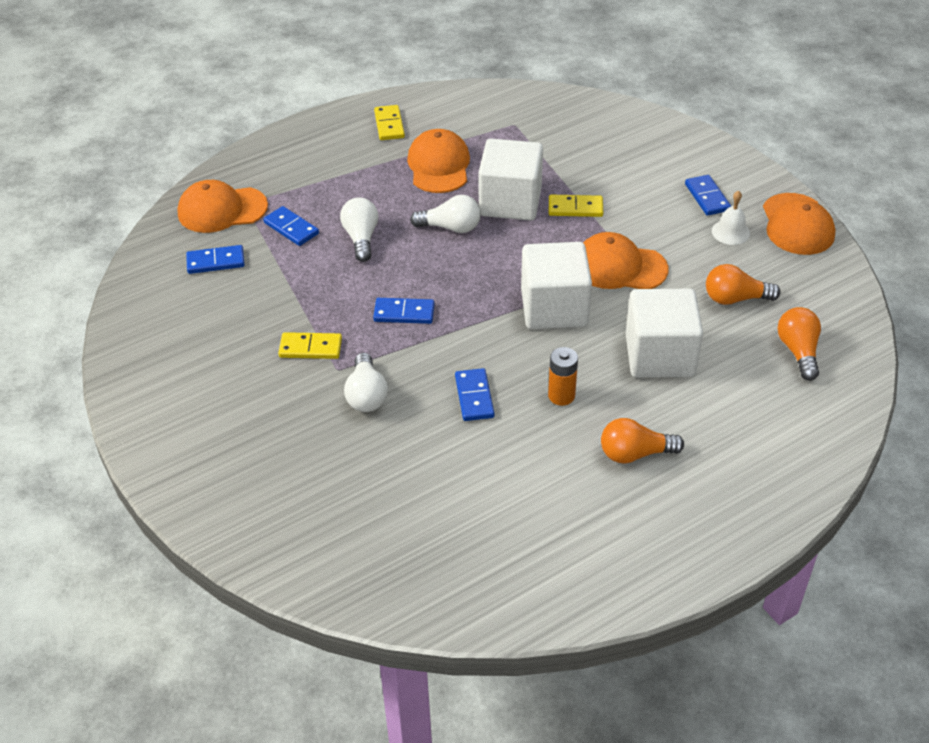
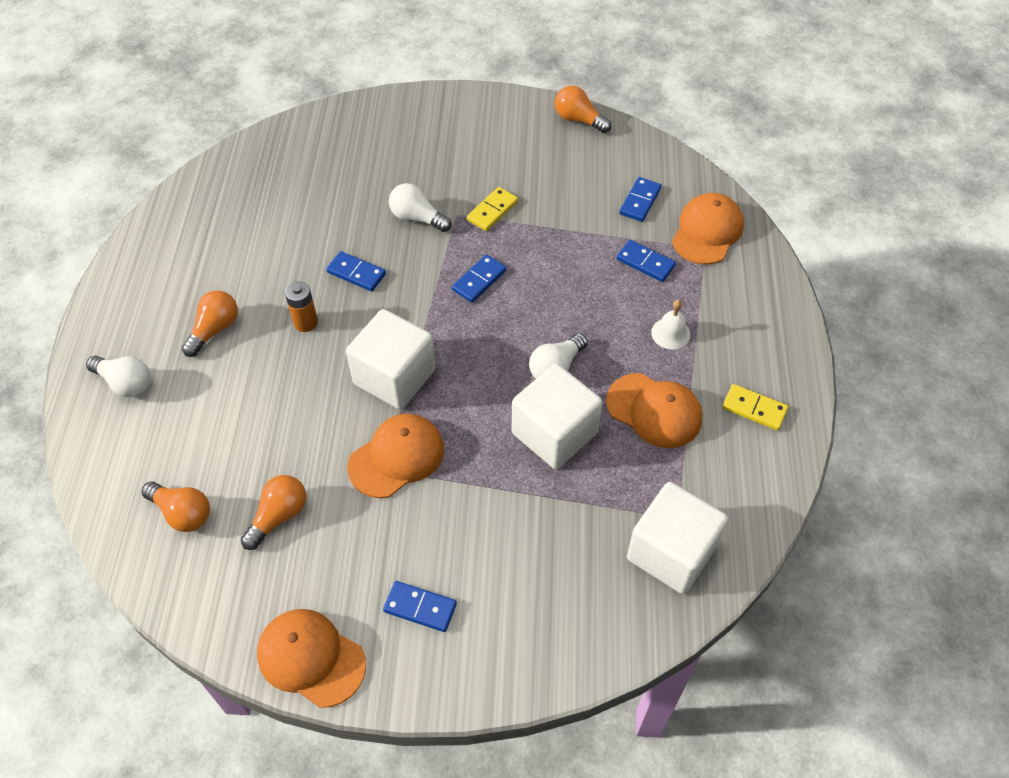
camera: 125 degrees right, 10 degrees up
blue domino [263,206,319,246] -> blue domino turned 45 degrees clockwise [616,240,676,282]
white light bulb [340,197,378,262] -> white light bulb moved to [86,356,150,397]
yellow domino [549,195,603,217] -> none
white cube [625,288,703,378] -> white cube moved to [627,482,728,594]
white bell [712,190,750,245] -> white bell moved to [651,300,690,349]
none -> orange light bulb [555,86,611,133]

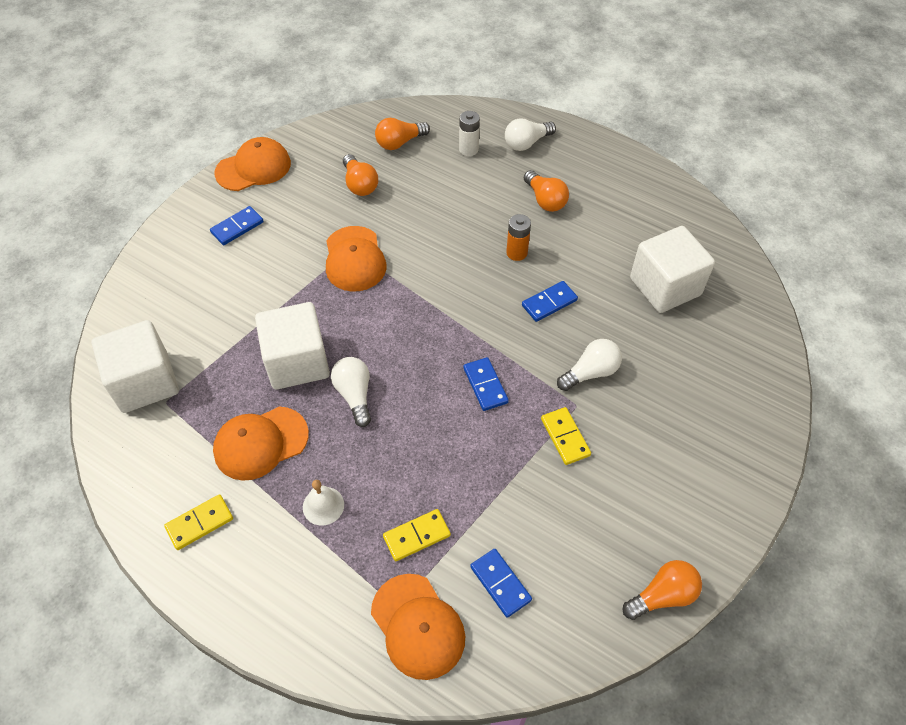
camera: 120 degrees right, 0 degrees up
white cube [346,309,435,410] -> white cube moved to [630,226,715,313]
blue domino [616,240,676,282] -> yellow domino [383,509,451,561]
none -> white battery [459,111,480,156]

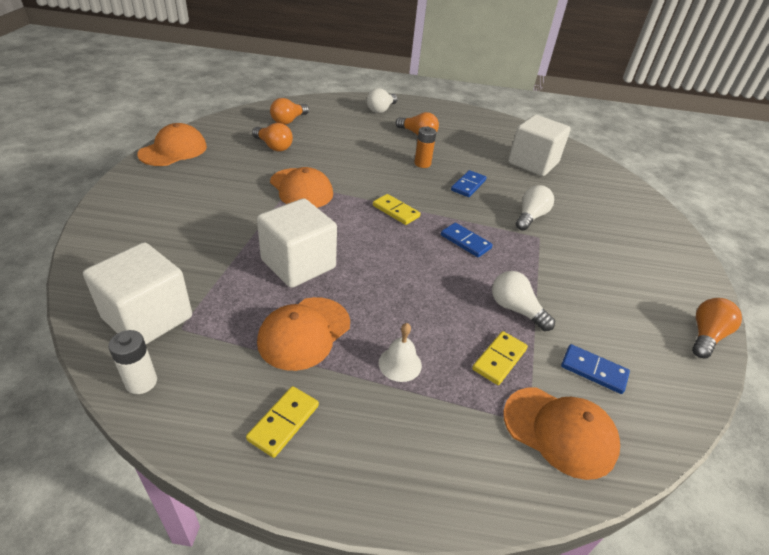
camera: 30 degrees left, 15 degrees down
blue domino [210,206,264,245] -> none
white light bulb [331,357,371,427] -> white light bulb moved to [492,271,555,331]
white battery [459,111,480,156] -> white battery moved to [108,330,157,394]
yellow domino [541,407,591,465] -> yellow domino moved to [373,194,420,225]

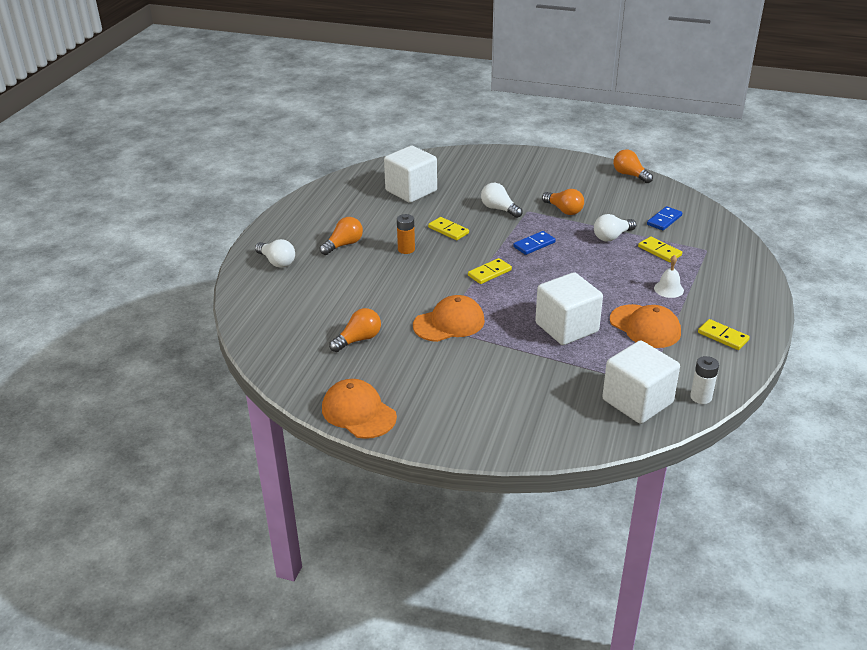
camera: 75 degrees left, 5 degrees down
orange light bulb [270,98,309,125] -> orange light bulb moved to [542,189,584,215]
blue domino [451,170,487,197] -> yellow domino [428,217,469,240]
orange cap [503,387,620,480] -> none

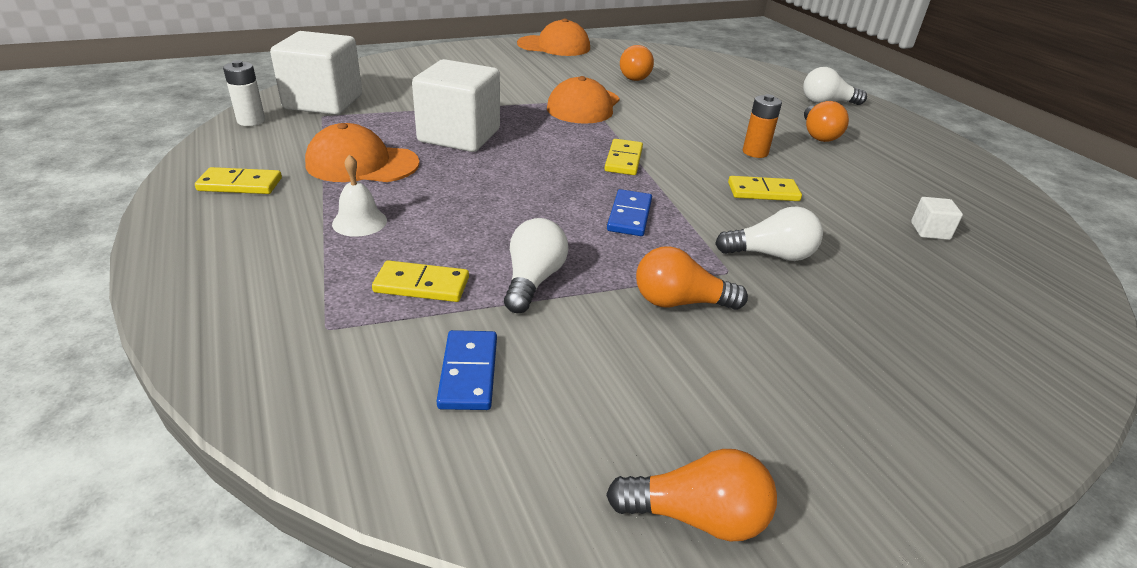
camera: 135 degrees right, 0 degrees up
white cube [384,146,437,203] -> white cube [911,197,963,240], size x0.41

